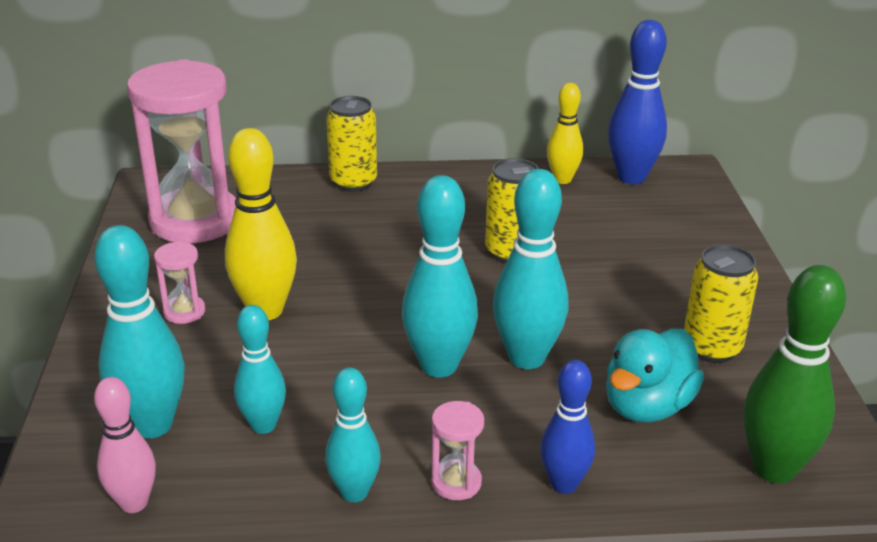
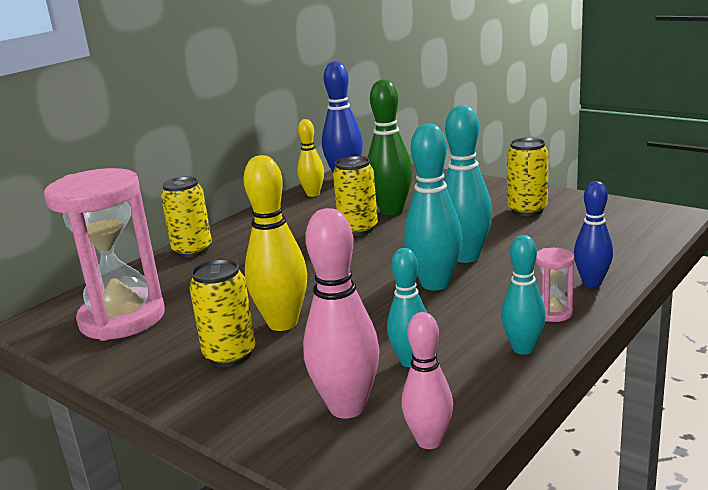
camera: 45 degrees left, 10 degrees down
turquoise bowling pin [94,225,185,439] -> pink bowling pin [303,208,380,419]
pink hourglass [154,241,205,324] -> yellow can [190,259,255,367]
turquoise duck [606,328,704,423] -> none
green bowling pin [744,265,846,483] -> green bowling pin moved to [368,79,413,215]

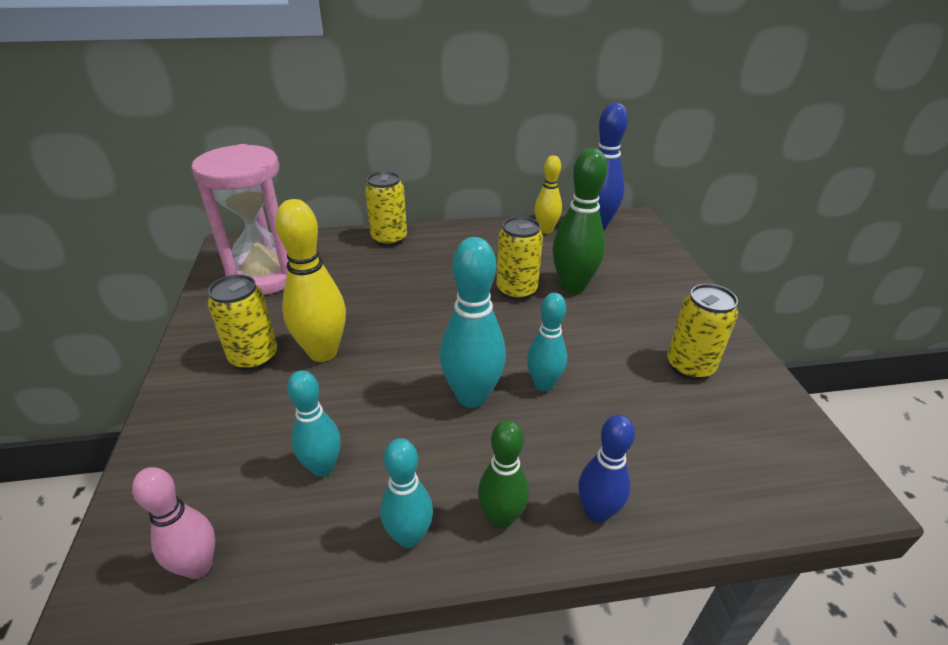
camera: 40 degrees right, 15 degrees up
pink bowling pin [303,208,380,419] -> none
turquoise bowling pin [444,105,492,263] -> turquoise bowling pin [527,293,567,391], size x0.63
pink hourglass [535,248,574,322] -> green bowling pin [478,420,529,529]

